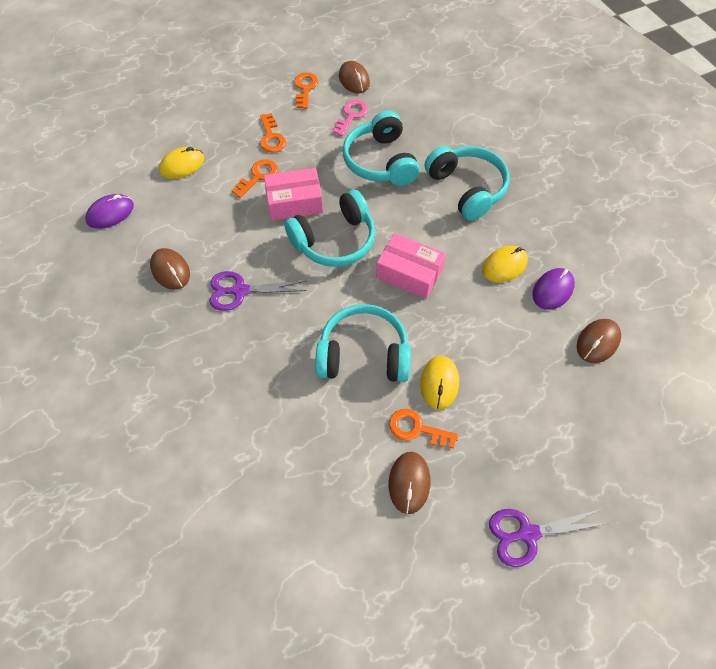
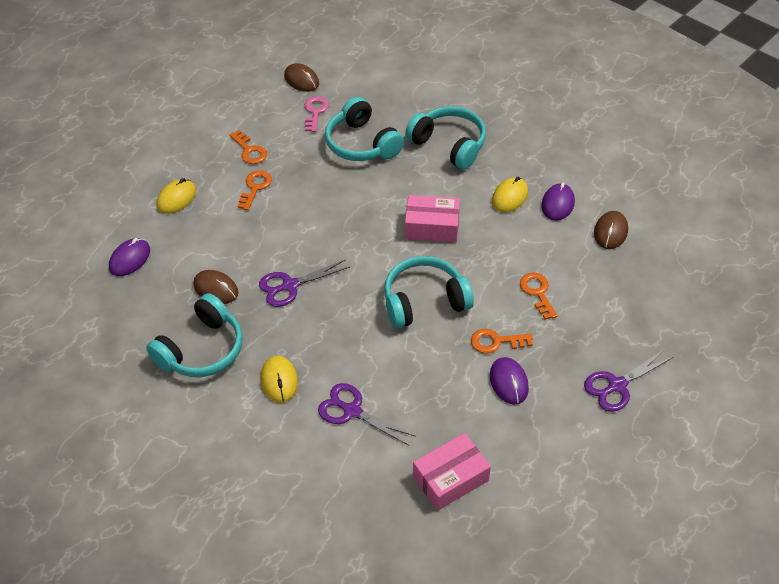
camera: 20 degrees left, 10 degrees down
pink box [264,168,323,221] -> pink box moved to [413,433,491,511]
turquoise headphones [284,189,375,267] -> turquoise headphones moved to [146,293,243,377]
orange key [294,72,318,109] -> orange key moved to [520,272,558,320]
brown mouse [389,452,431,514] -> purple mouse [490,357,529,404]
yellow mouse [420,356,459,410] -> yellow mouse moved to [261,356,298,403]
none -> purple scissors [318,383,415,445]

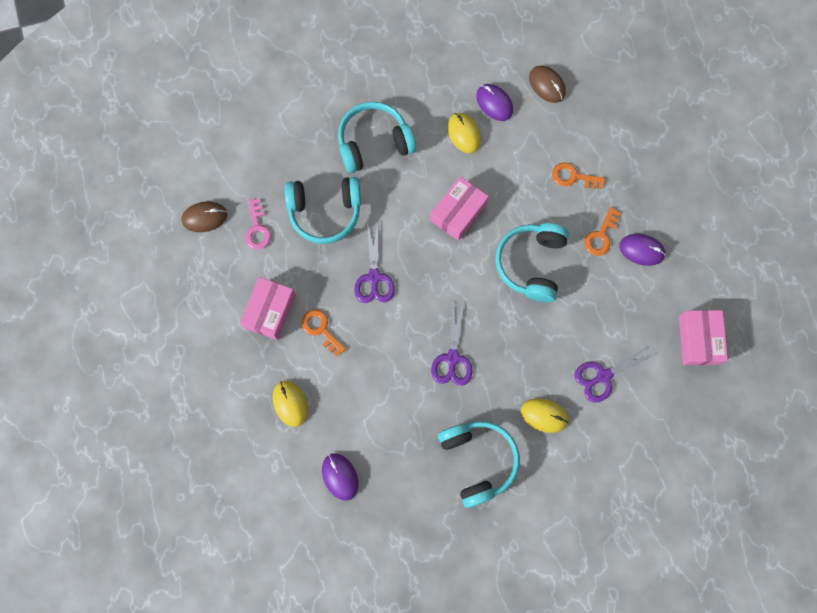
camera: 60 degrees left, 25 degrees up
brown mouse [193,270,238,304] -> none
orange key [229,130,267,164] -> pink box [240,277,296,340]
pink key [304,96,329,132] -> pink key turned 135 degrees counterclockwise [245,199,271,249]
purple scissors [584,349,674,412] -> purple scissors moved to [354,222,395,303]

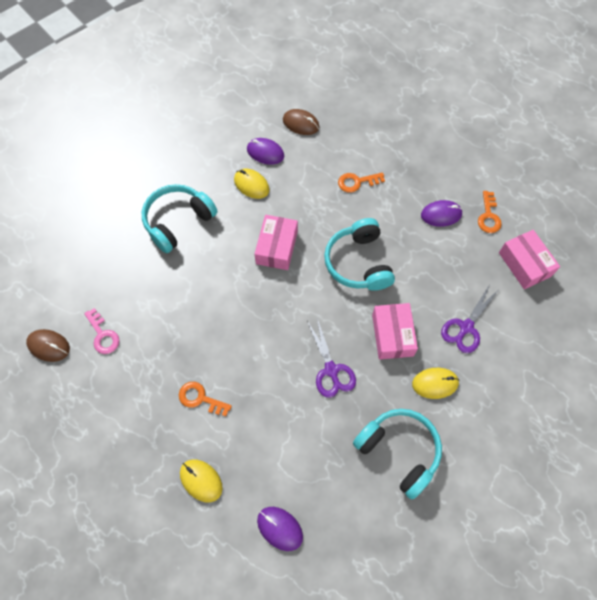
camera: 25 degrees left, 10 degrees down
brown mouse [182,201,227,232] -> brown mouse turned 60 degrees clockwise [26,329,70,362]
pink box [240,277,296,340] -> pink box moved to [372,303,418,359]
turquoise headphones [285,177,361,244] -> none
purple scissors [354,222,395,303] -> none
orange key [584,207,620,256] -> orange key moved to [478,191,502,233]

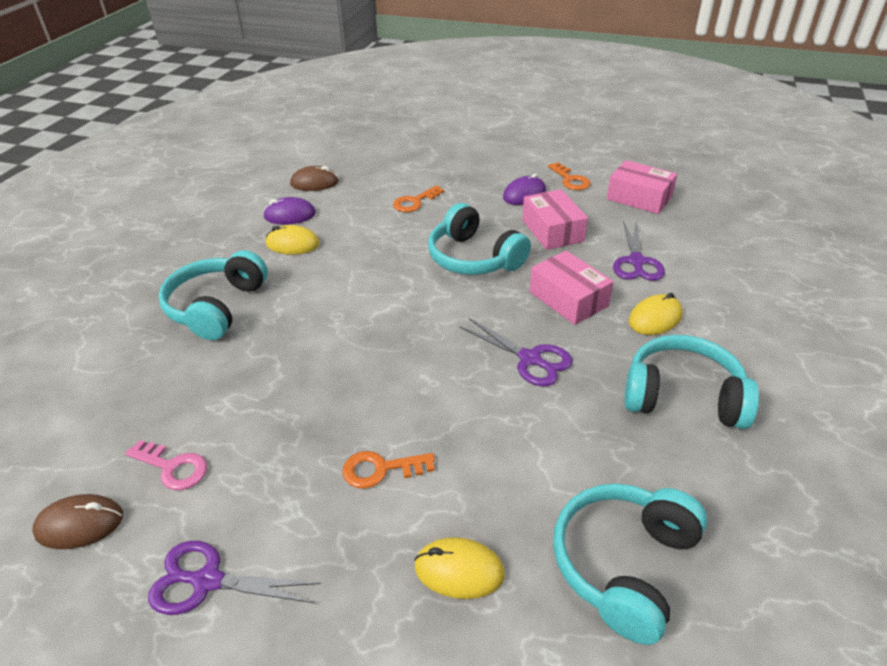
camera: 30 degrees left, 25 degrees down
pink box [255,215,298,270] -> pink box moved to [522,189,588,250]
purple mouse [257,507,303,551] -> turquoise headphones [553,484,707,645]
none -> purple scissors [148,541,321,615]

